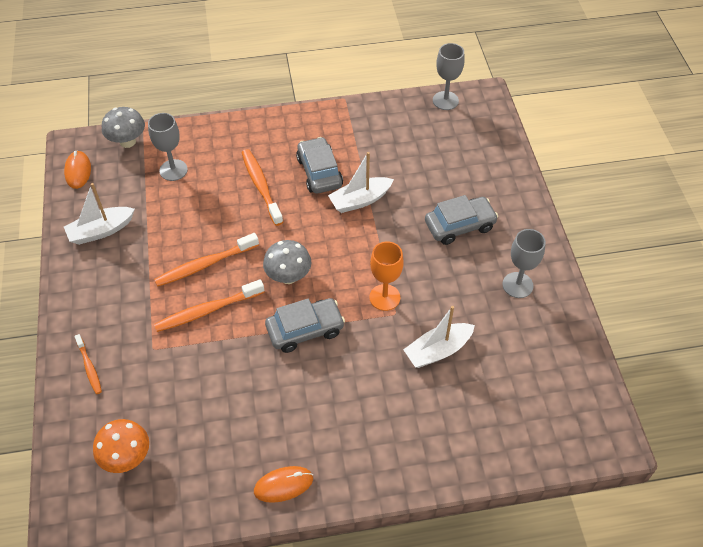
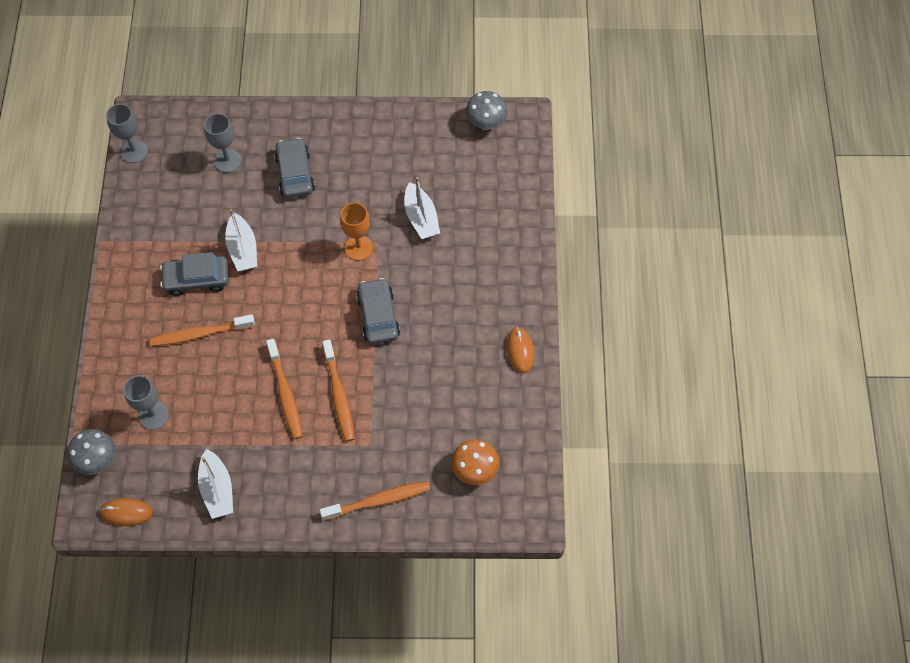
camera: 80 degrees left, 10 degrees up
orange toothbrush [75,334,102,394] -> orange toothbrush [320,481,430,521], size x1.71
grey mushroom [263,240,311,284] -> grey mushroom moved to [466,91,507,130]
grey goblet [502,229,546,298] -> grey goblet moved to [204,113,241,173]

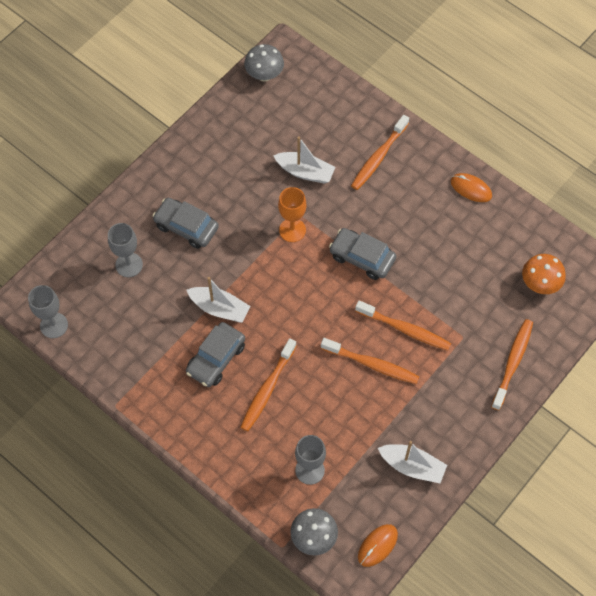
camera: 50 degrees left, 0 degrees up
none -> orange toothbrush [351,115,409,190]

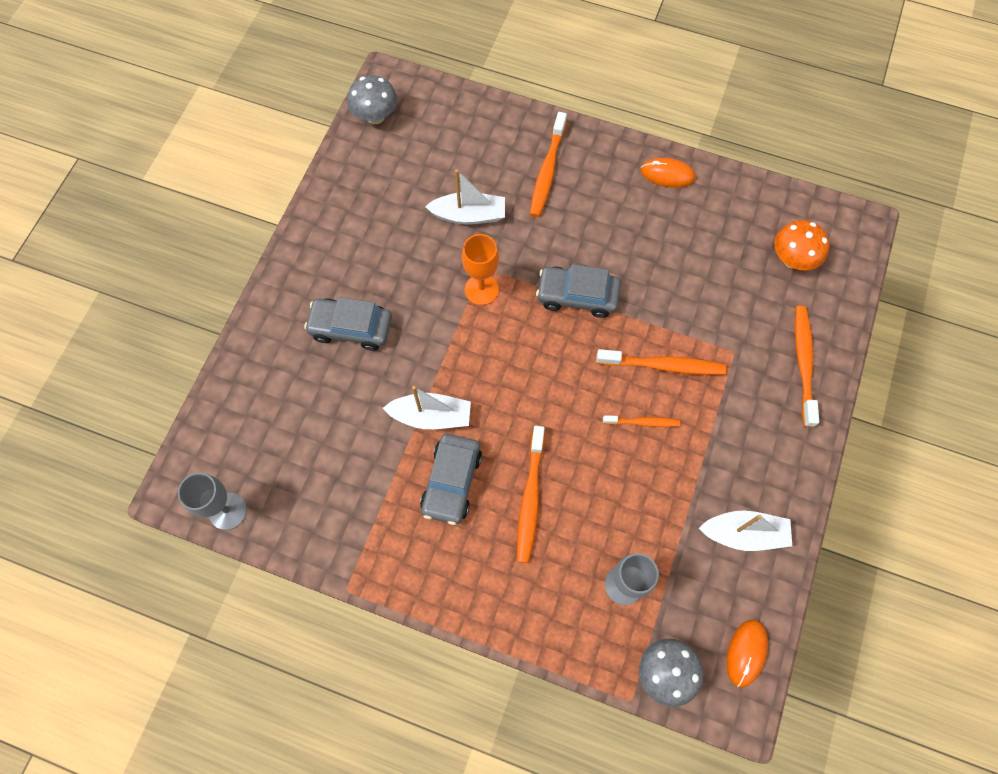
camera: 20 degrees left, 5 degrees up
grey goblet [108,223,143,277] -> none
orange toothbrush [321,338,420,384] -> orange toothbrush [603,415,681,427], size x0.59

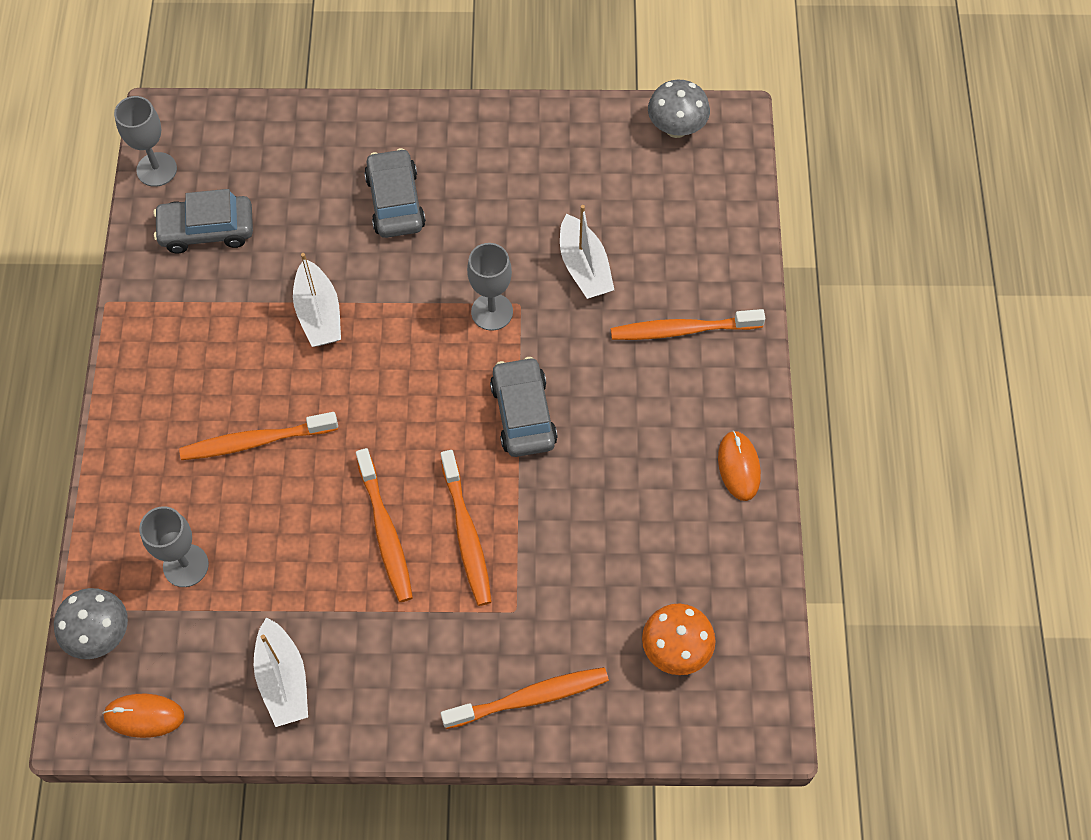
camera: 70 degrees right, 5 degrees down
grey car [420,434,482,525] -> grey car moved to [153,189,253,253]
orange goblet [462,234,499,305] -> grey goblet [467,243,513,331]
orange toothbrush [603,415,681,427] -> orange toothbrush [356,448,413,602], size x1.71

